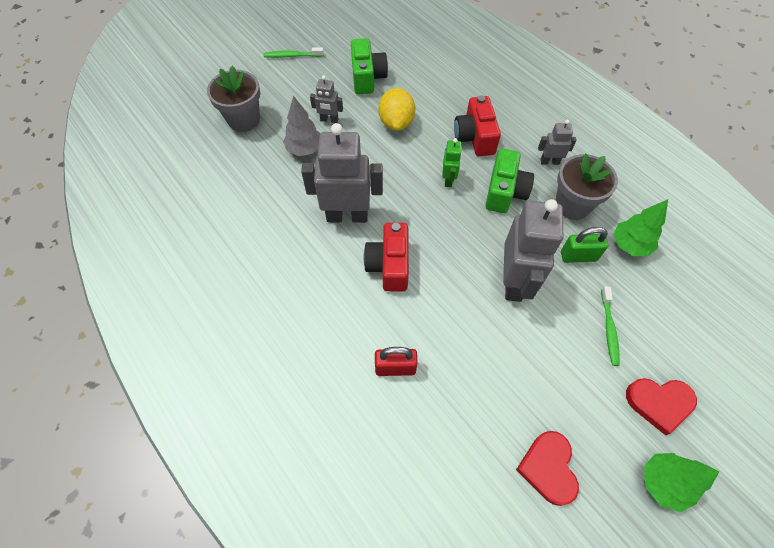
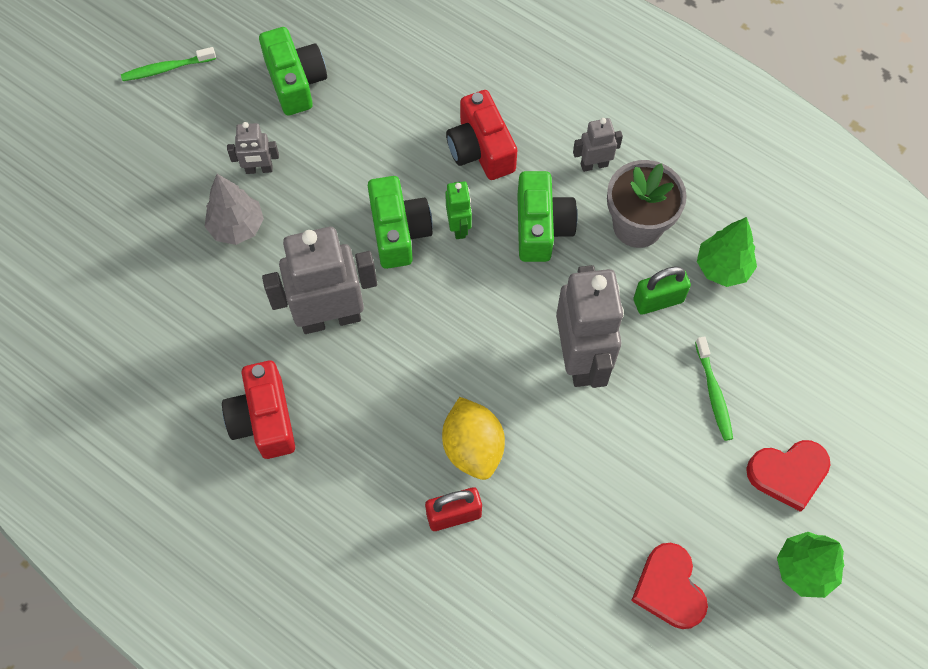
camera: 15 degrees left, 5 degrees up
grey flower pot [207,65,260,132] -> none
red camera [364,223,409,292] -> red camera moved to [222,361,295,459]
yellow lemon [378,88,415,131] -> yellow lemon moved to [442,397,505,480]
none -> green camera [368,176,433,269]

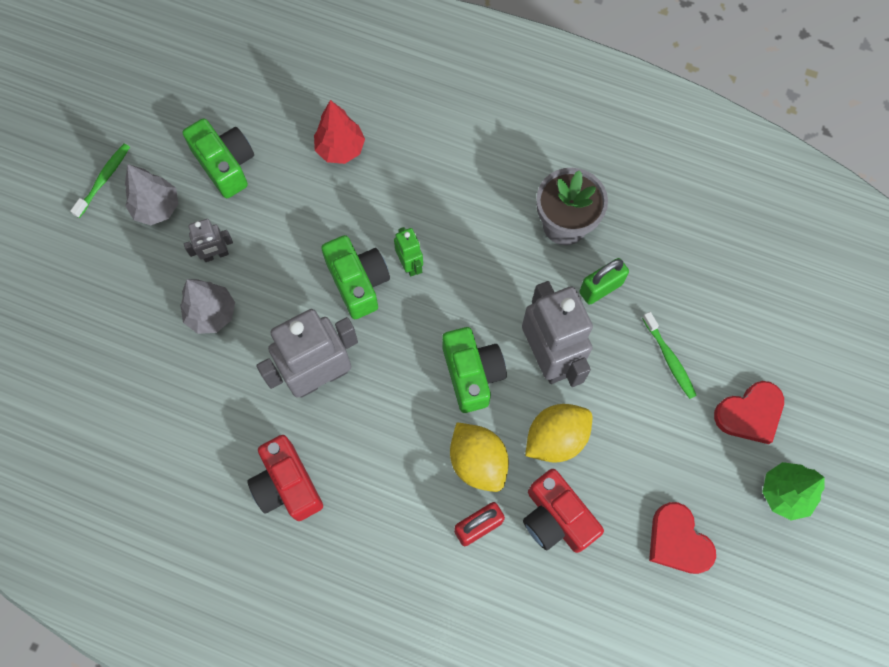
camera: 15 degrees left, 5 degrees up
green toothbrush [121,47,216,81] -> green toothbrush turned 150 degrees clockwise [70,144,130,218]
red camera [446,90,517,180] -> red camera moved to [523,469,604,553]
green camera [517,171,578,262] -> green camera moved to [442,327,507,413]
grey robot [573,118,623,172] -> none
green tree [697,217,757,287] -> none
none -> grey tree [125,164,178,225]
none -> red tree [314,100,365,164]
none -> yellow lemon [525,404,592,463]

